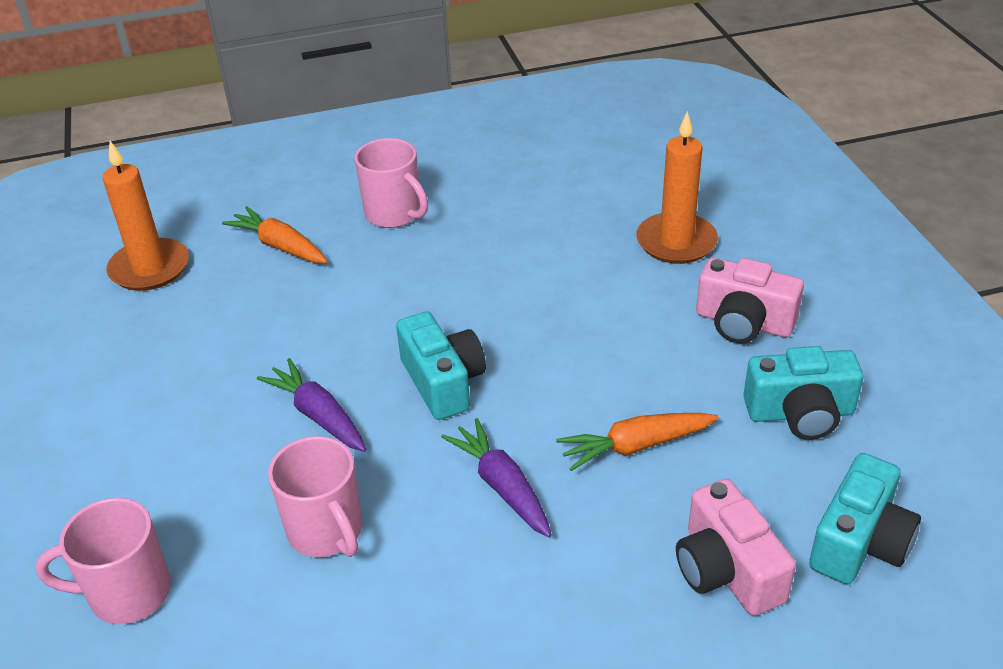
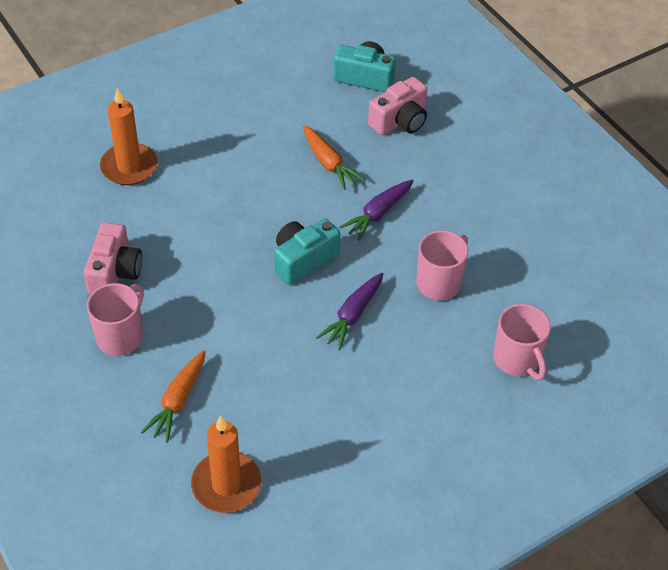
camera: 110 degrees left, 10 degrees up
pink camera [696,258,804,343] -> pink camera moved to [84,222,142,295]
turquoise camera [743,346,863,440] -> none

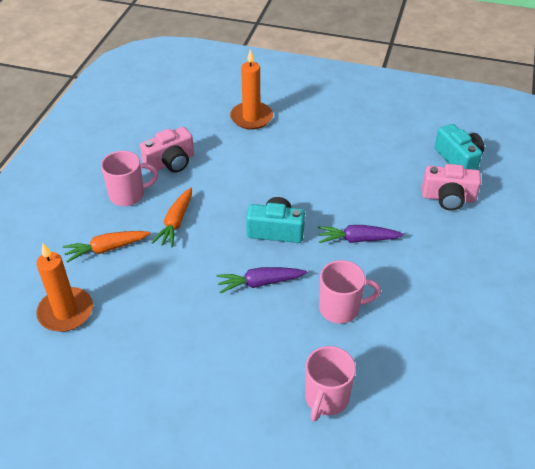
camera: 50 degrees right, 5 degrees down
orange carrot [303,125,365,190] -> orange carrot moved to [152,188,192,248]

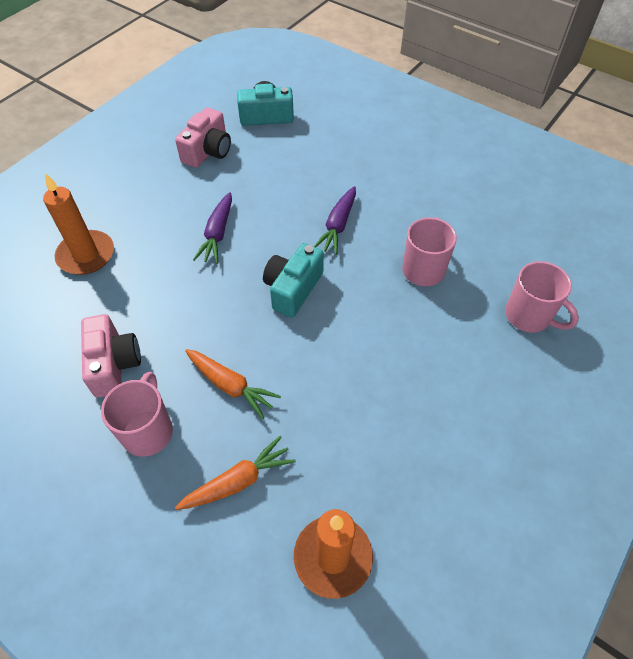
camera: 70 degrees left, 10 degrees up
orange carrot [63,231,151,263] -> orange carrot turned 120 degrees counterclockwise [175,436,296,510]
purple carrot [216,267,307,293] -> purple carrot moved to [193,192,232,264]
pink camera [422,164,481,211] -> pink camera moved to [175,107,231,168]

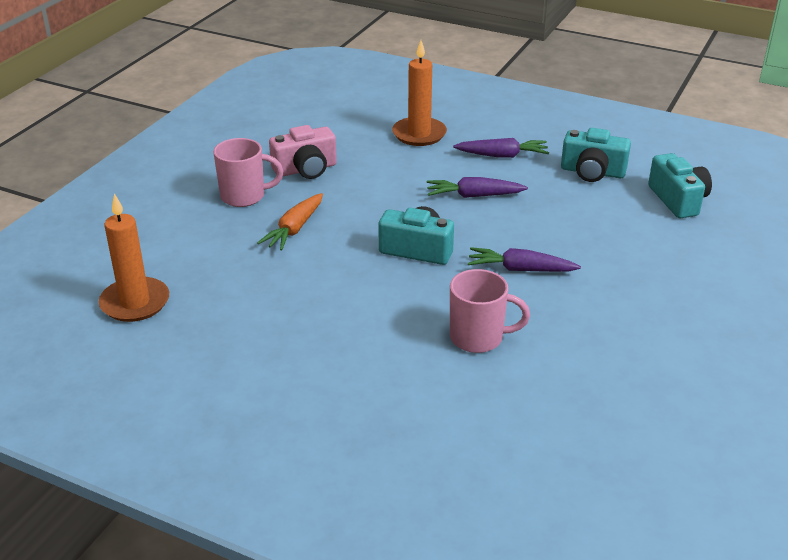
camera: 80 degrees right, 20 degrees down
pink camera [175,107,231,168] -> turquoise camera [561,128,631,182]
orange carrot [175,436,296,510] -> none
pink mug [505,261,579,333] -> none
none -> purple carrot [453,138,549,158]

